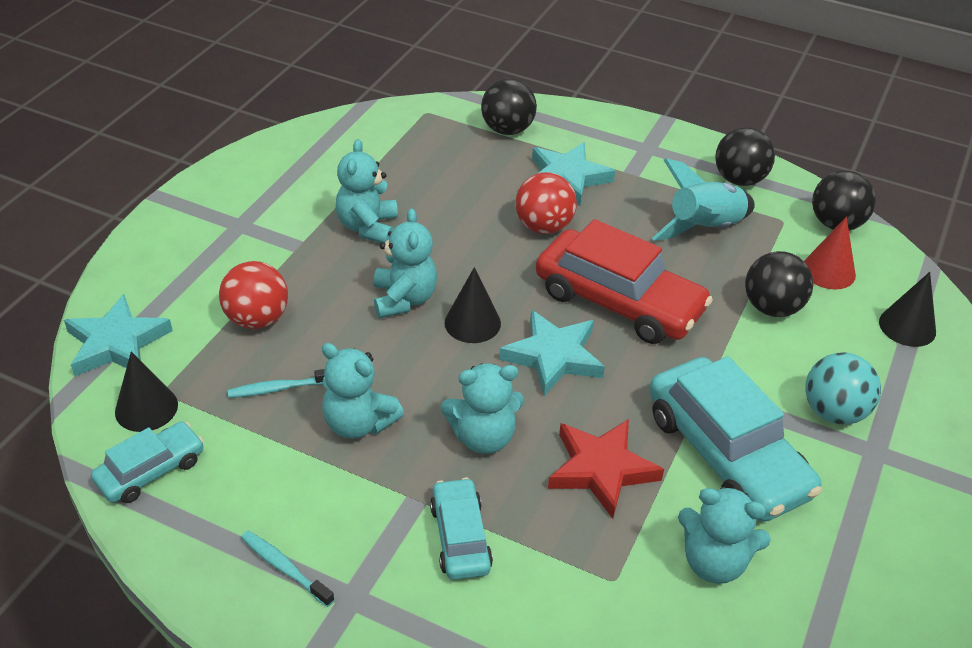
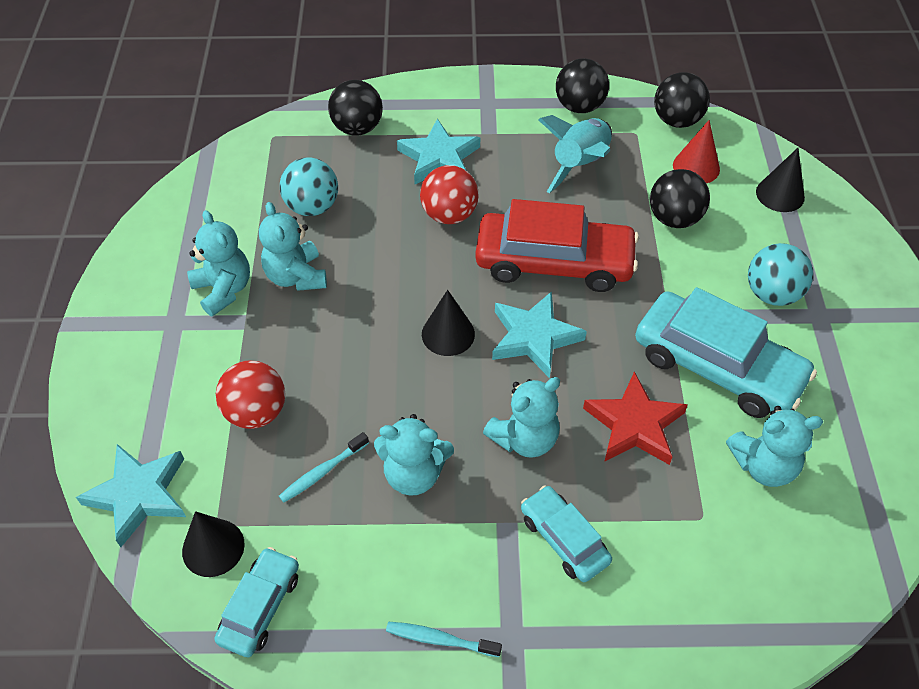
camera: 25 degrees left, 10 degrees up
turquoise teddy bear [374,208,437,318] -> turquoise teddy bear moved to [187,210,250,317]
none -> turquoise ball [280,157,338,216]

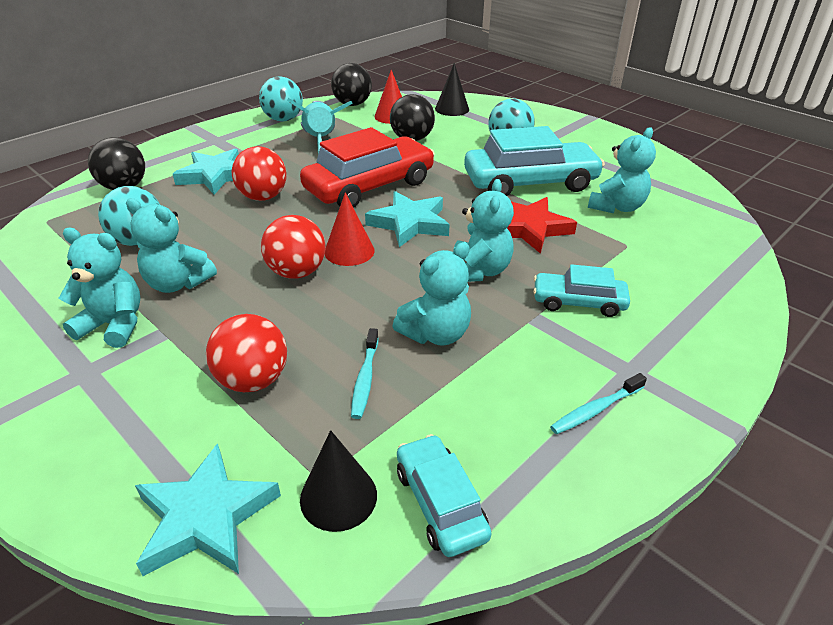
camera: 45 degrees left, 15 degrees down
black cone [422,290,475,356] -> red cone [325,192,374,266]
black ball [556,58,609,113] -> turquoise ball [259,76,303,121]
none -> red ball [261,215,326,279]

